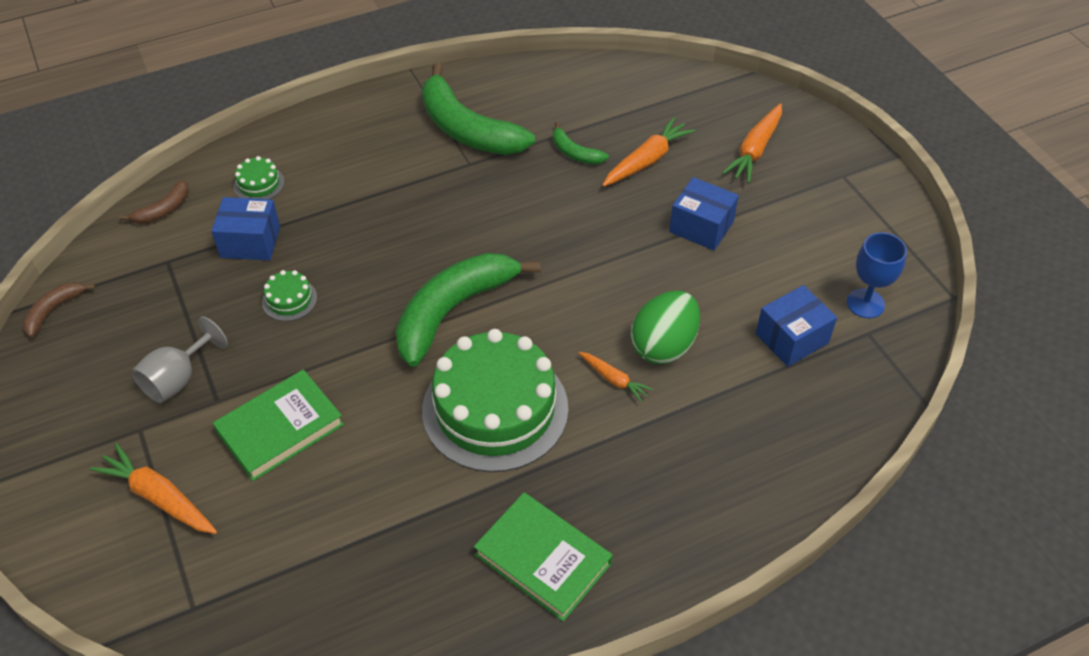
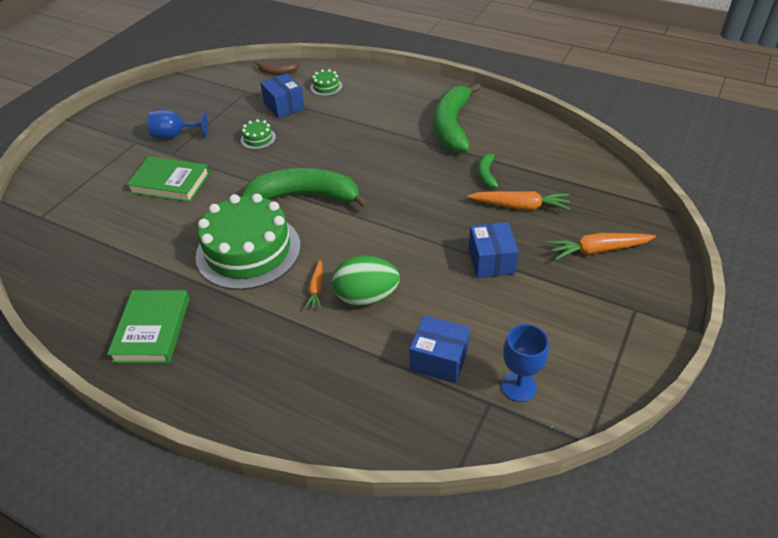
camera: 55 degrees right, 5 degrees down
brown banana [23,282,95,337] -> none
orange carrot [90,443,217,534] -> none
grey goblet [131,316,228,403] -> blue goblet [148,110,208,139]

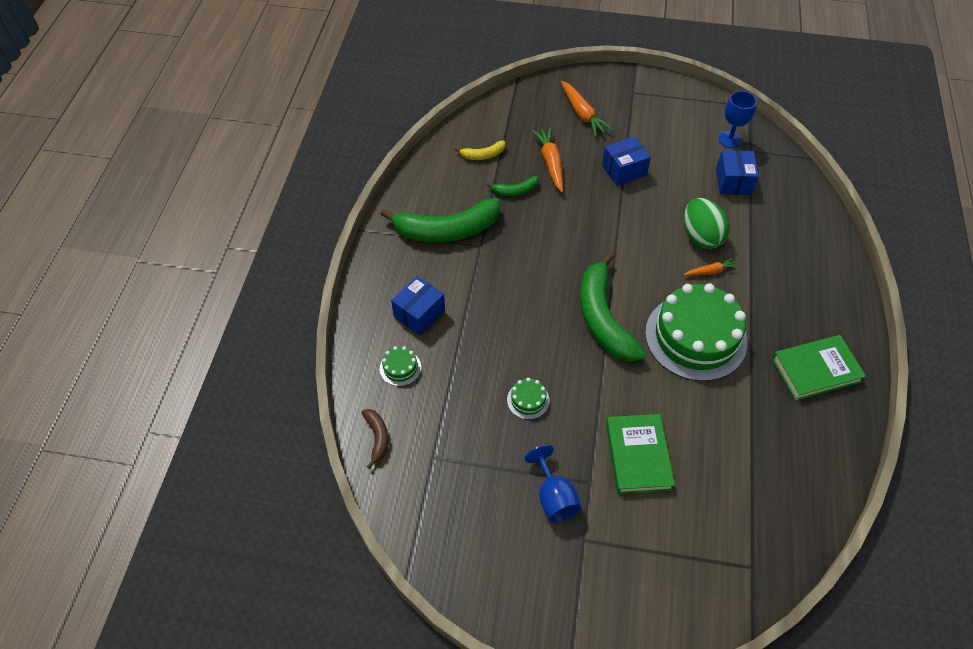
camera: 110 degrees left, 10 degrees up
blue box [260,73,305,119] -> blue box moved to [391,276,445,335]
none -> yellow banana [454,141,505,160]

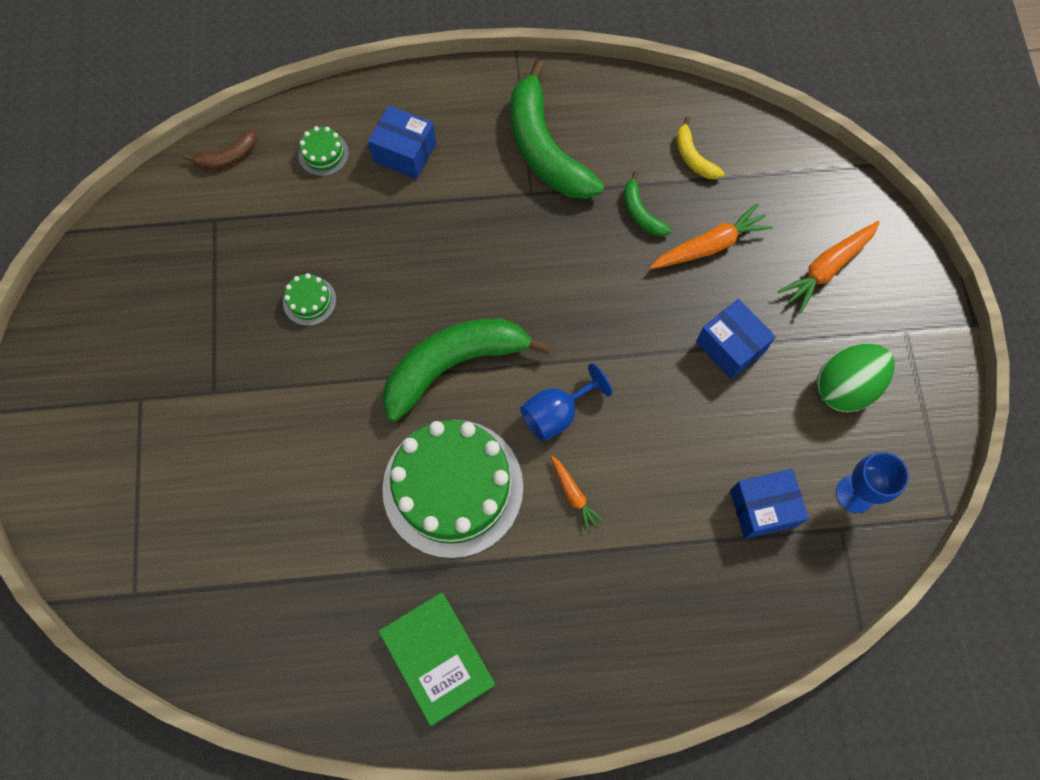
camera: 75 degrees right, 15 degrees up
blue goblet [525,445,582,523] -> blue goblet moved to [520,363,612,442]
green book [606,414,675,494] -> none
green egg [684,198,730,249] -> green egg moved to [817,344,895,412]

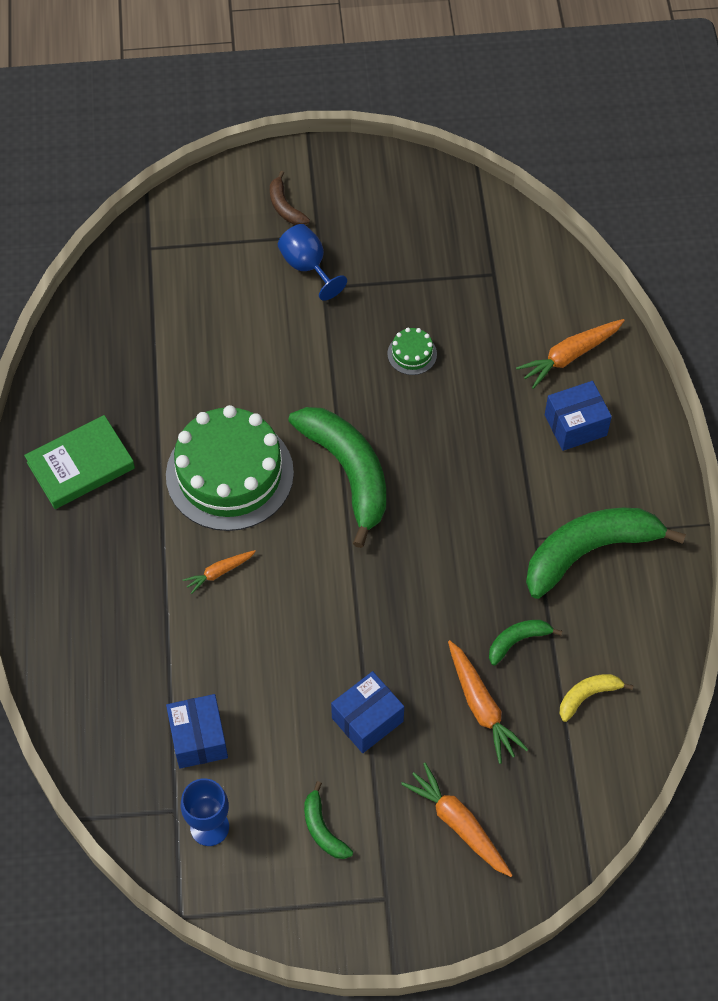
camera: 90 degrees right, 10 degrees down
brown banana [183,129,257,170] -> brown banana moved to [270,171,310,225]
green cake [298,126,349,176] -> orange carrot [516,319,625,389]
blue box [368,105,436,179] -> blue box turned 45 degrees clockwise [545,381,612,451]
blue goblet [520,363,612,442] -> blue goblet moved to [278,224,347,301]
green egg [817,344,895,412] -> green banana [304,781,353,859]

